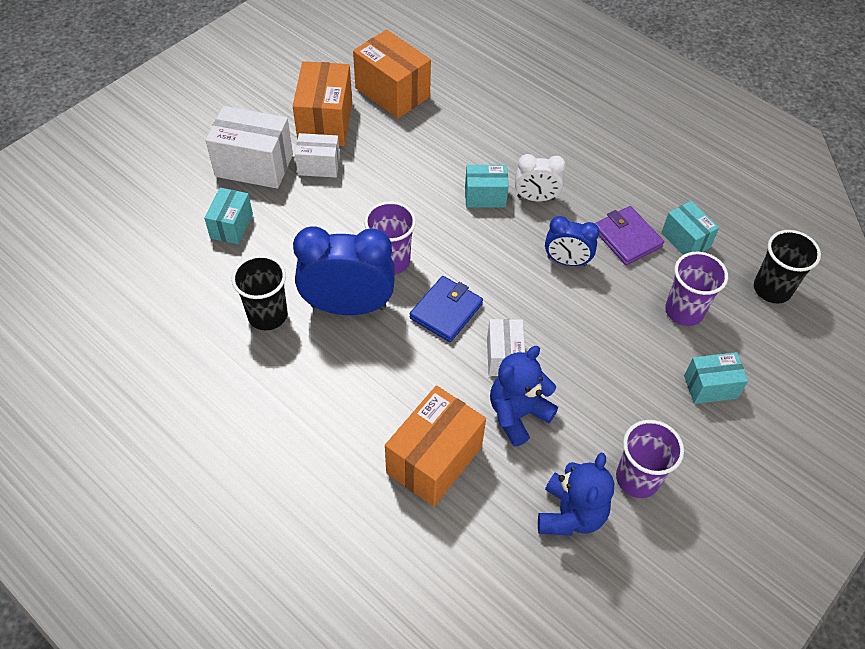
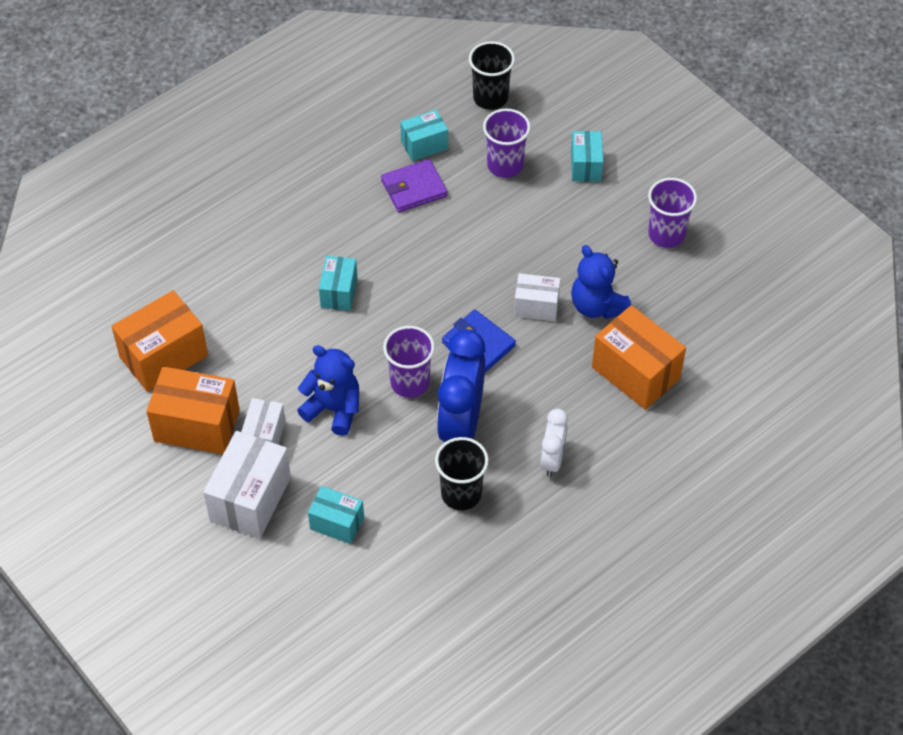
camera: 80 degrees left, 0 degrees up
white clock [515,154,566,201] -> white clock moved to [540,409,568,477]
blue teddy bear [538,453,614,536] -> blue teddy bear moved to [297,345,359,436]
blue clock [545,216,600,266] -> none

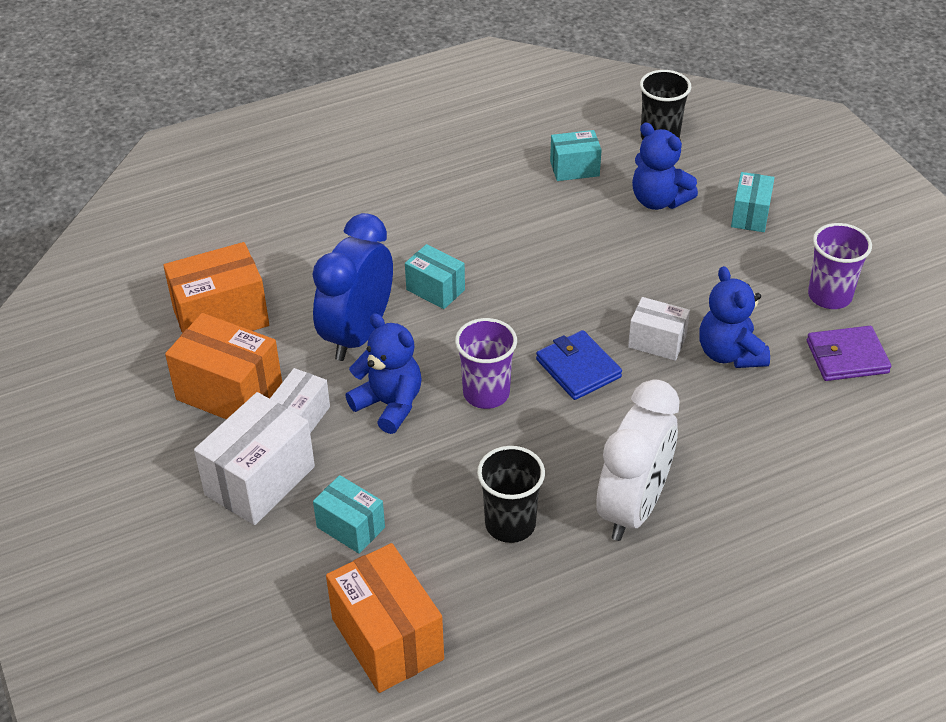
camera: 15 degrees right, 10 degrees down
turquoise box [319,256,357,311] -> turquoise box turned 75 degrees counterclockwise [405,244,465,309]
purple wallet [381,159,448,212] -> purple wallet moved to [807,326,891,381]
blue clock [437,329,486,442] -> blue clock moved to [312,213,393,361]
purple cup [483,109,530,178] -> blue teddy bear [632,123,698,210]
white clock [540,409,568,477] -> white clock [597,379,680,541], size x1.81
orange box [592,305,686,410] -> orange box moved to [326,543,444,693]

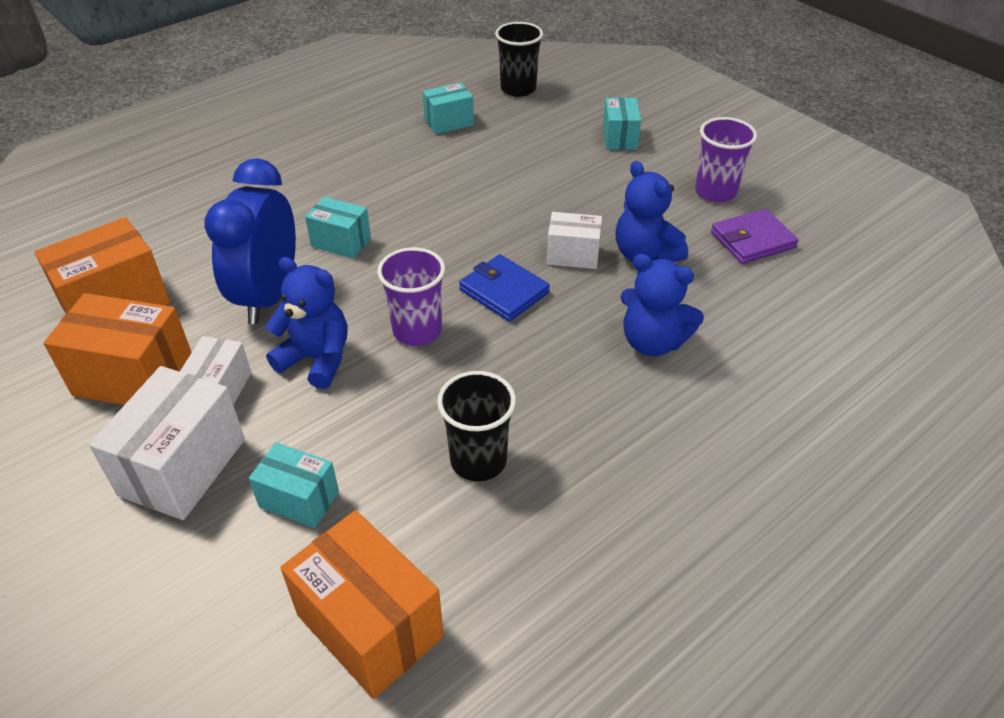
camera: 15 degrees left, 0 degrees up
white clock [597,379,680,541] -> none
blue teddy bear [632,123,698,210] -> blue teddy bear moved to [620,254,704,356]

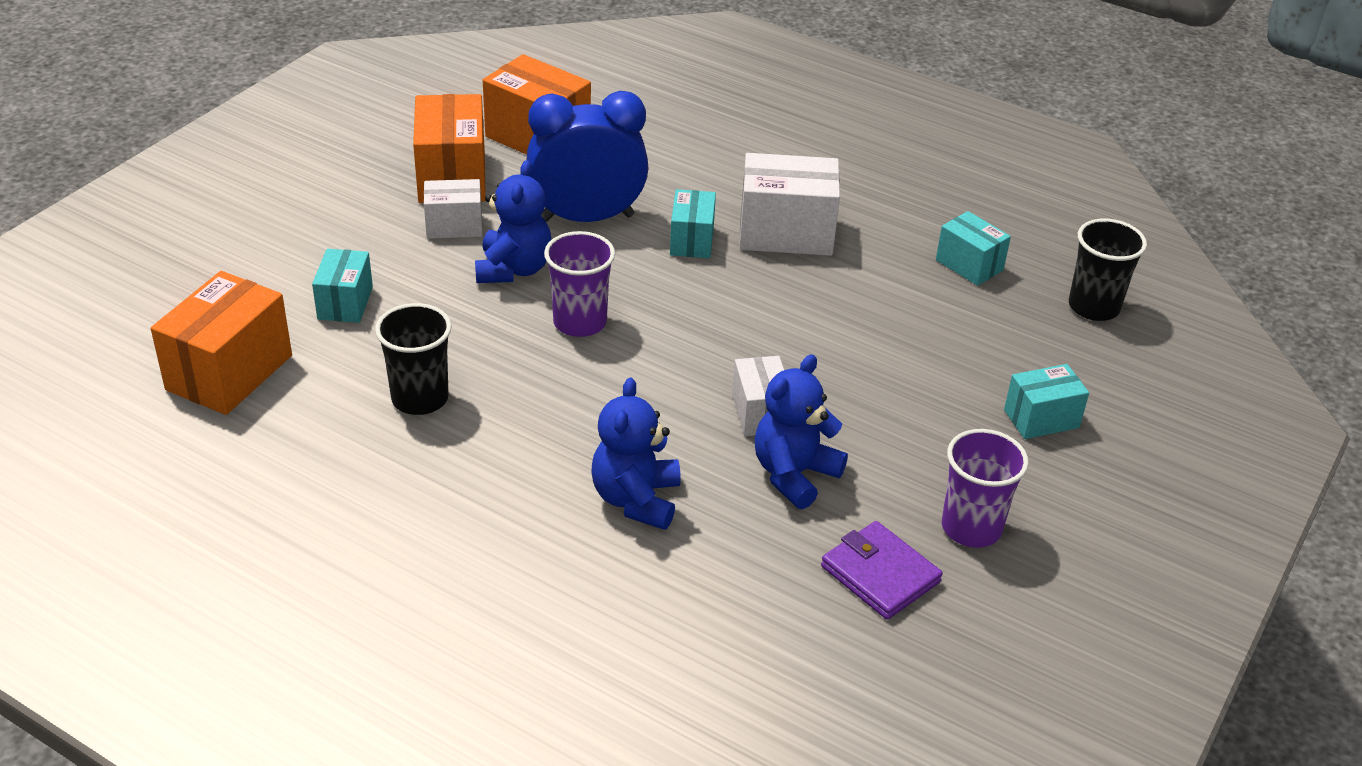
camera: 70 degrees right, 5 degrees down
white box [89,366,245,520] -> white box moved to [739,153,840,256]
blue wallet [459,254,550,322] -> none

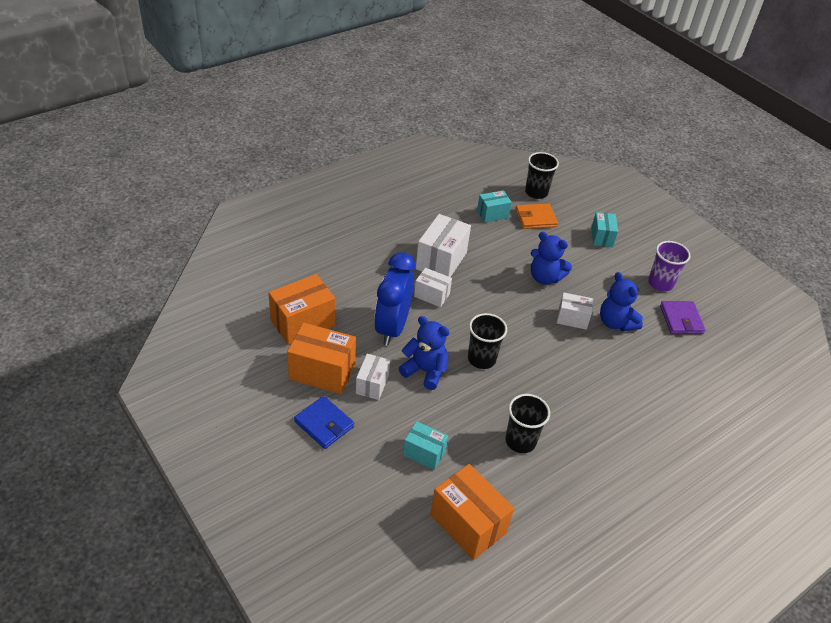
camera: 70 degrees left, 5 degrees up
purple cup [544,231,615,337] -> black cup [468,313,507,369]
blue teddy bear [591,377,681,530] -> blue teddy bear moved to [531,232,572,285]
turquoise box [670,189,716,258] -> white box [414,268,452,307]
purple wallet [821,521,943,620] -> purple wallet turned 75 degrees counterclockwise [660,301,705,334]
none -> blue wallet [294,396,354,449]
none -> orange wallet [515,203,558,229]

